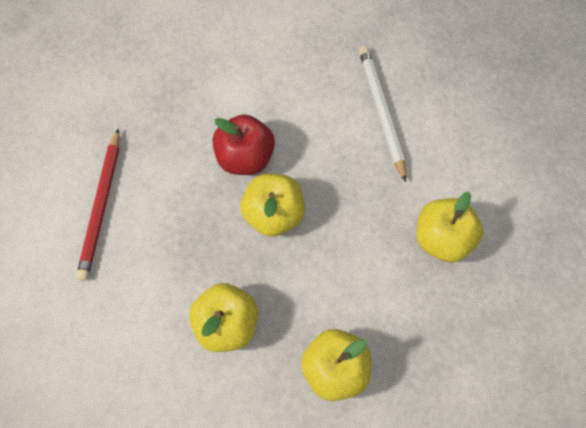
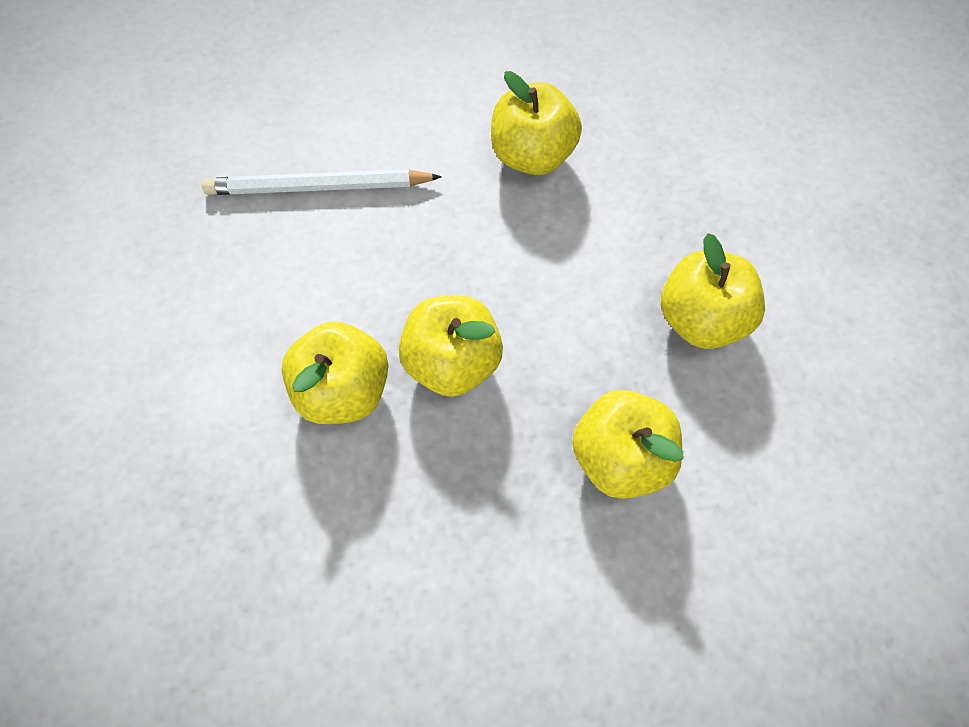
camera: 80 degrees left, 0 degrees up
red pencil [76,128,119,281] -> none
red apple [212,114,275,175] -> yellow apple [281,321,388,424]

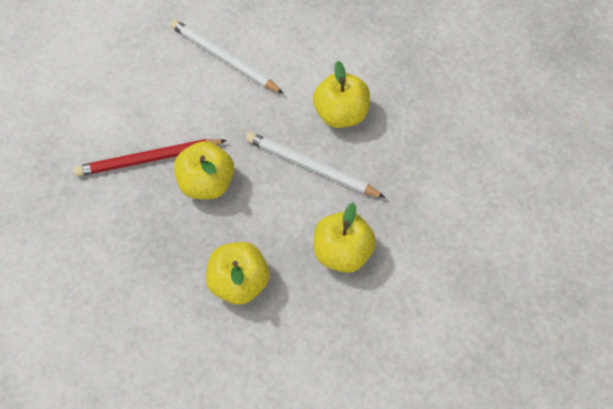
camera: 40 degrees right, 5 degrees down
yellow apple [281,321,388,424] -> red pencil [74,139,227,176]
none -> white pencil [246,132,386,198]

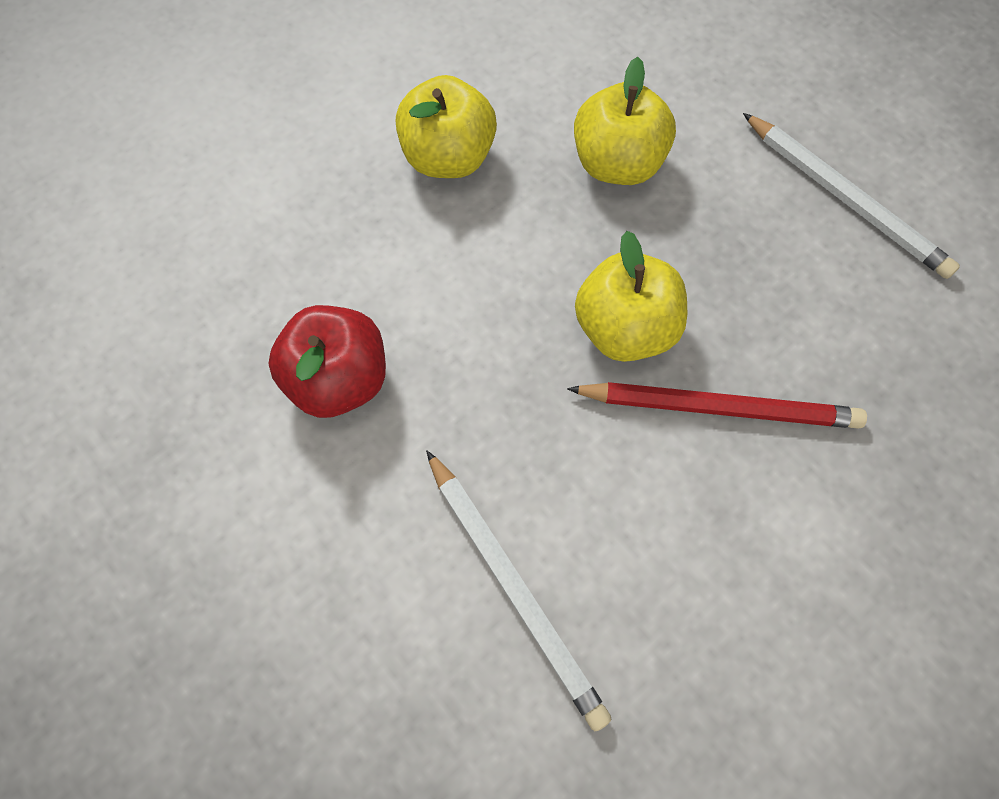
camera: 160 degrees left, 5 degrees up
white pencil [246,132,386,198] -> white pencil moved to [743,113,960,279]
yellow apple [313,61,370,128] -> red apple [269,305,386,418]

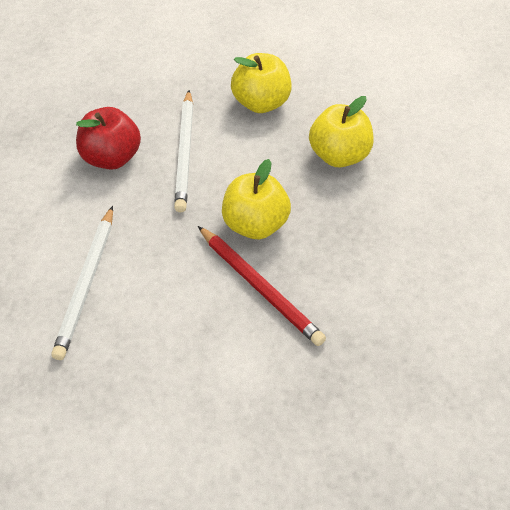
camera: 45 degrees right, 15 degrees down
white pencil [743,113,960,279] -> white pencil moved to [174,90,193,212]

